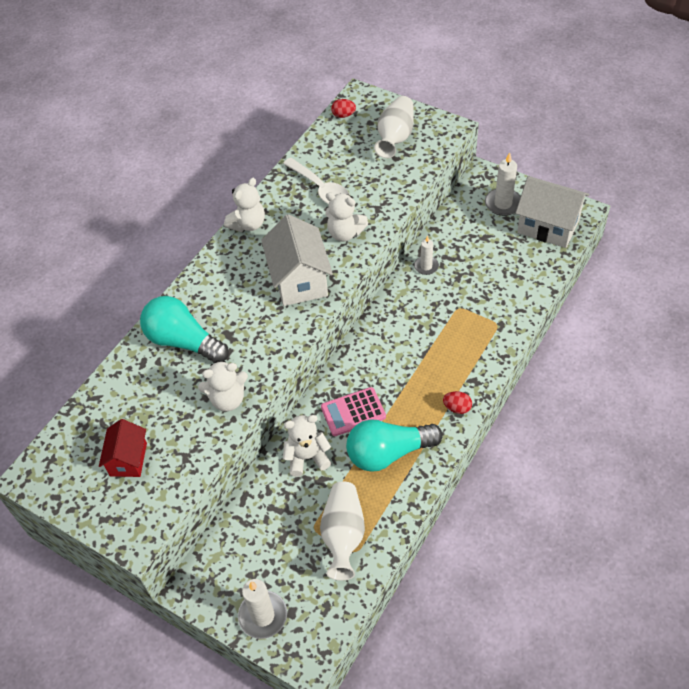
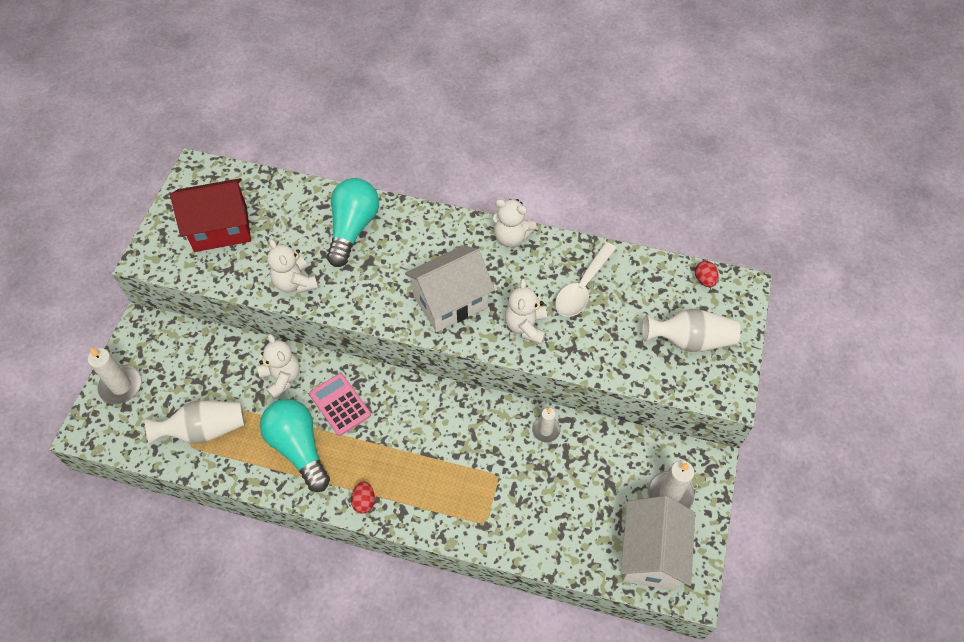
camera: 70 degrees right, 5 degrees up
red house [99,419,147,477] -> red house [170,178,251,252], size x1.65

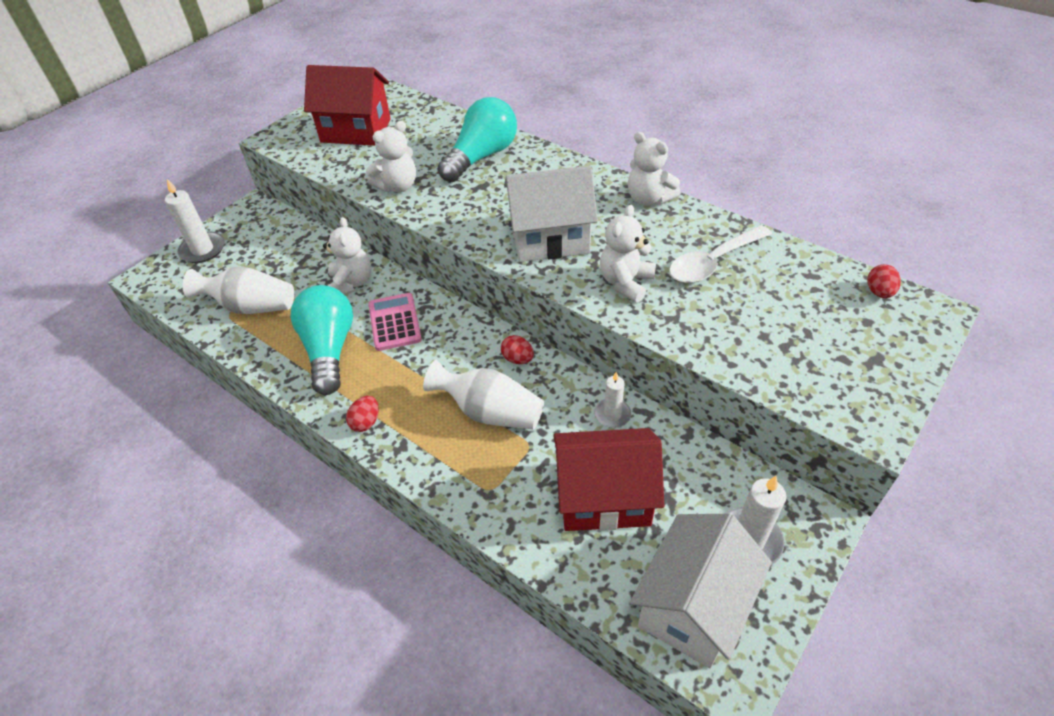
camera: 25 degrees right, 10 degrees down
white teddy bear [267,239,318,293] -> white teddy bear turned 120 degrees counterclockwise [366,120,416,192]
white vase [642,309,741,352] -> white vase moved to [423,360,544,429]
none -> red egg [501,335,534,364]
none -> red house [553,428,664,531]

